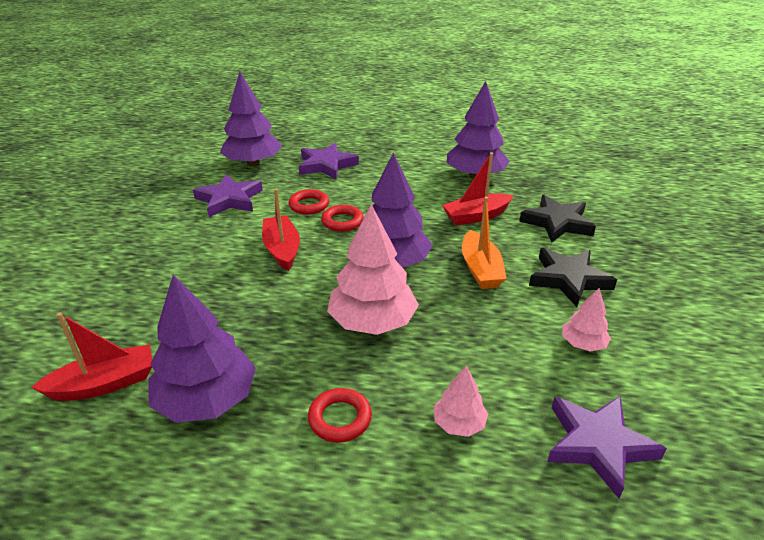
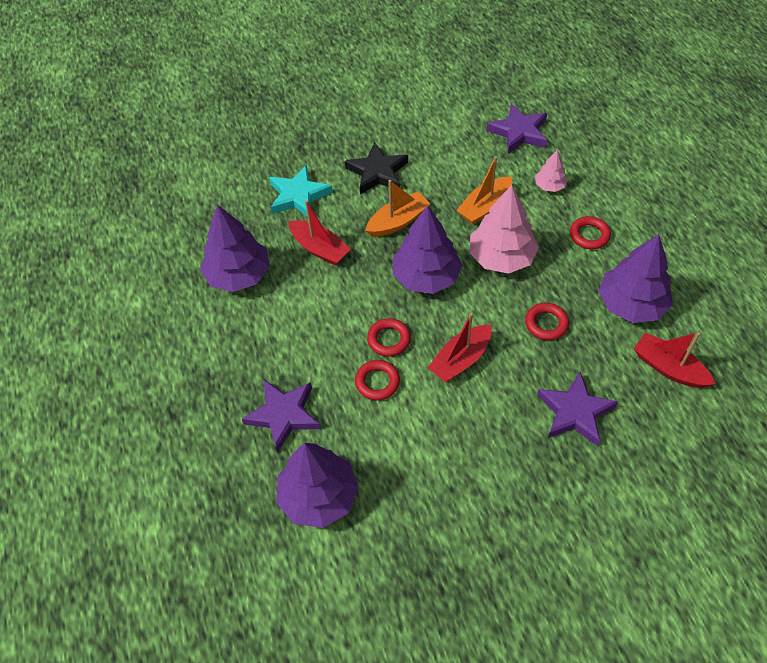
camera: 115 degrees left, 20 degrees up
purple star [193,174,263,217] -> purple star moved to [537,372,618,446]
black star [519,195,596,242] -> turquoise star [269,165,333,216]
pink tree [562,288,611,352] -> none
none -> orange boat [456,156,512,224]
none -> red ring [525,303,569,340]

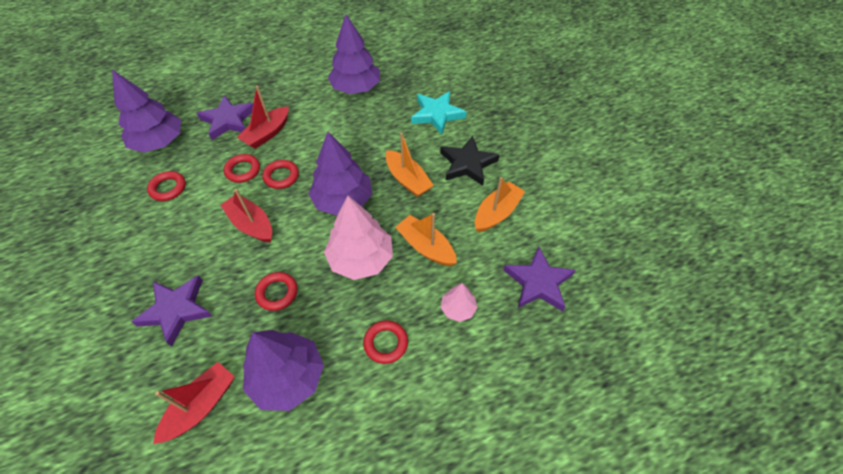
camera: 85 degrees right, 0 degrees up
red boat [289,200,351,265] -> red boat moved to [237,86,289,149]
none -> red ring [147,171,186,201]
none -> orange boat [475,177,525,232]

